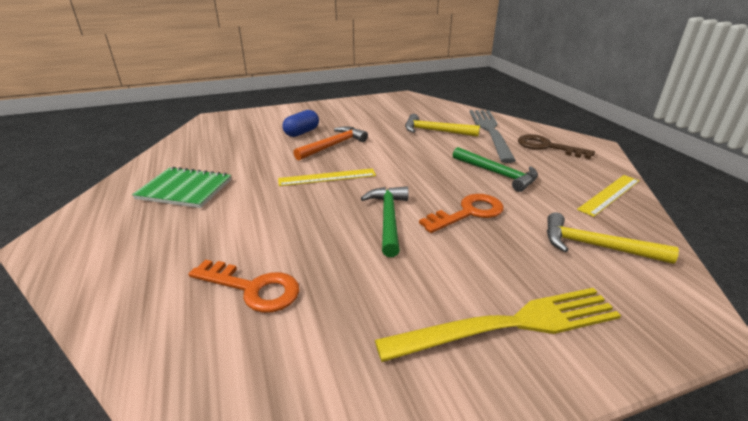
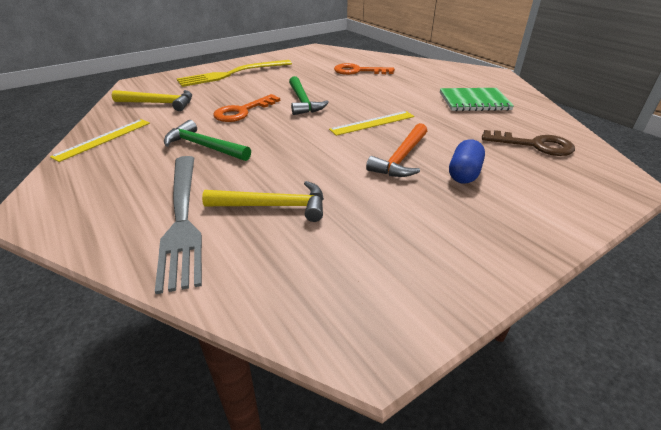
camera: 165 degrees right, 5 degrees up
brown key [518,134,595,159] -> brown key moved to [482,130,575,156]

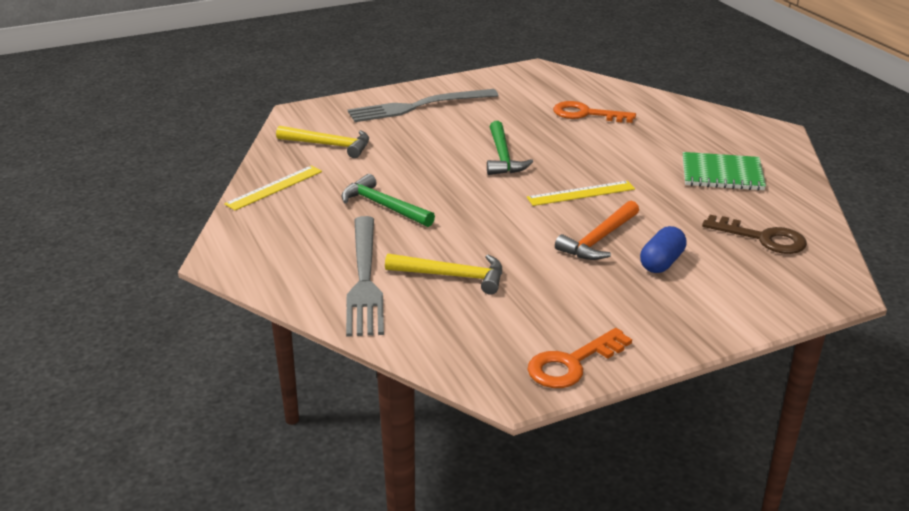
camera: 10 degrees right, 5 degrees down
yellow fork [177,60,292,87] -> grey fork [348,89,498,122]
orange key [213,94,280,122] -> orange key moved to [527,328,632,388]

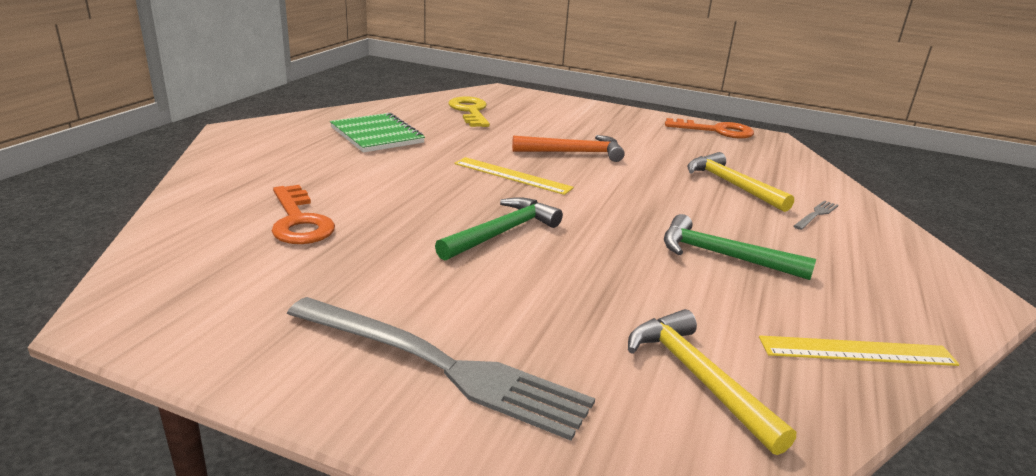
camera: 135 degrees left, 5 degrees down
green hammer [342,174,435,227] -> green hammer turned 120 degrees clockwise [664,214,816,280]
grey fork [346,216,384,337] -> grey fork [793,200,839,230], size x0.40
blue capsule [640,226,687,273] -> none
brown key [702,215,807,254] -> yellow key [448,96,490,127]

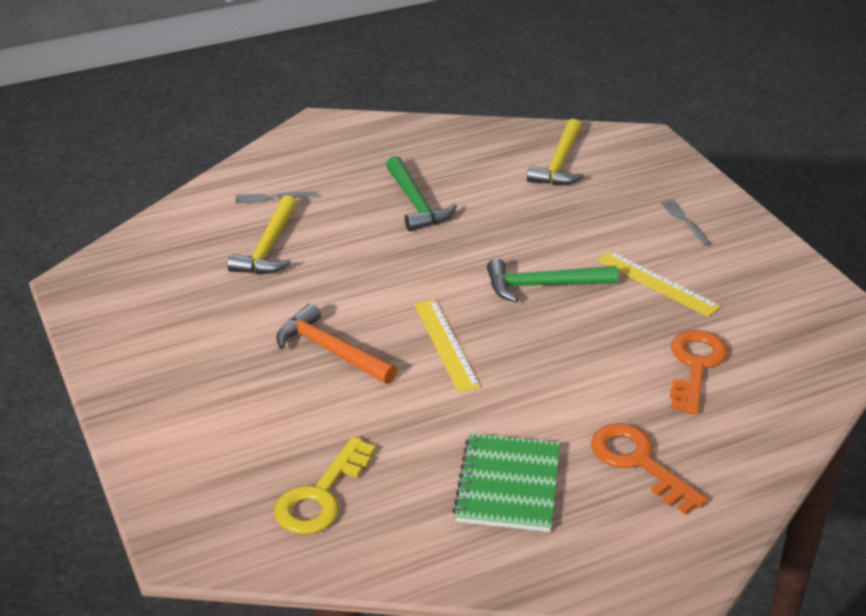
camera: 135 degrees left, 10 degrees up
grey fork [287,297,595,441] -> grey fork [661,199,711,246], size x0.40
orange key [665,118,754,139] -> orange key moved to [591,423,708,515]
yellow ruler [759,335,960,366] -> yellow ruler moved to [597,251,721,317]

